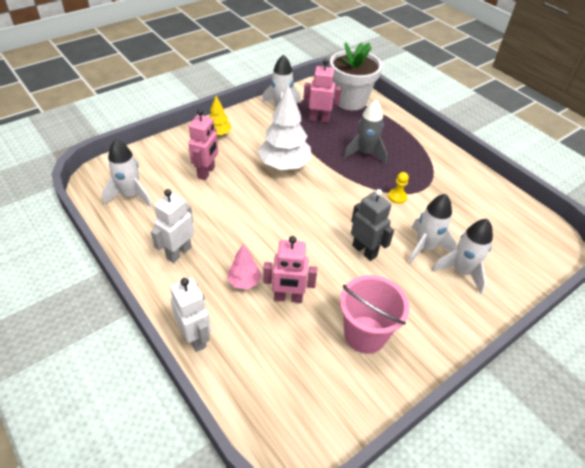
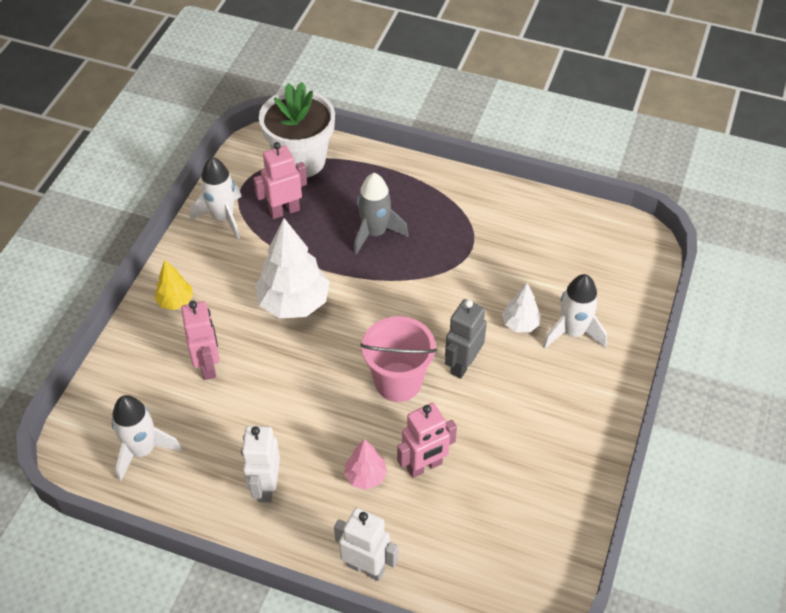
camera: 30 degrees left, 5 degrees up
pink bucket [340,275,409,354] -> pink bucket moved to [360,316,437,402]
grey robot [351,189,394,261] -> grey robot turned 75 degrees counterclockwise [445,299,487,379]
yellow pawn [388,172,409,204] -> none
white rocket [408,194,457,264] -> white tree [502,283,541,332]

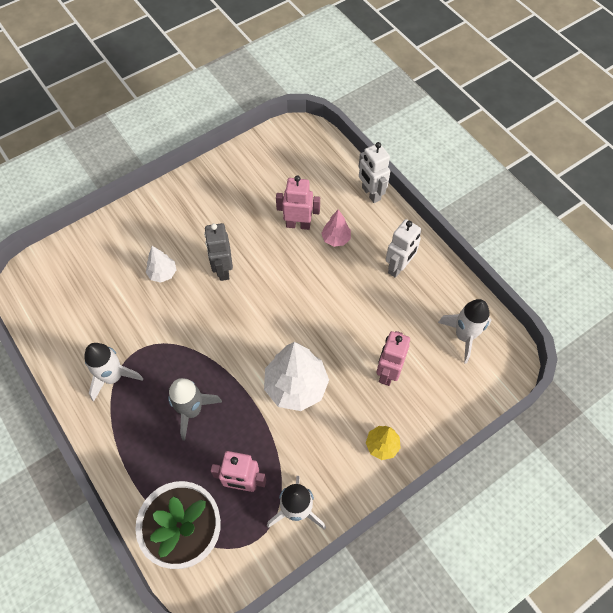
camera: 145 degrees left, 10 degrees up
pink bucket [360,316,437,402] -> none
grey robot [445,299,487,379] -> grey robot turned 105 degrees clockwise [204,223,233,281]
white rocket [543,274,607,349] -> white rocket moved to [84,343,143,402]

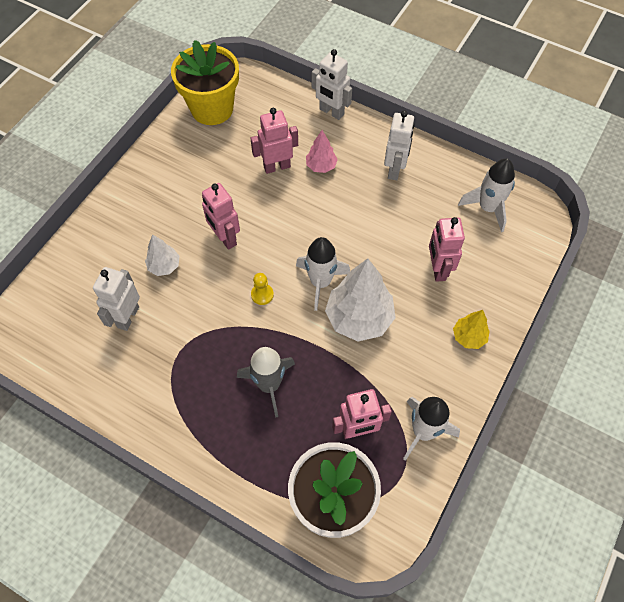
camera: 25 degrees left, 0 degrees up
white rocket [84,343,143,402] -> white rocket moved to [296,237,350,311]
grey robot [204,223,233,281] -> pink robot [202,183,240,250]
none -> white robot [93,267,140,331]
none -> yellow flower pot [171,40,239,125]
none -> yellow pawn [251,273,274,305]

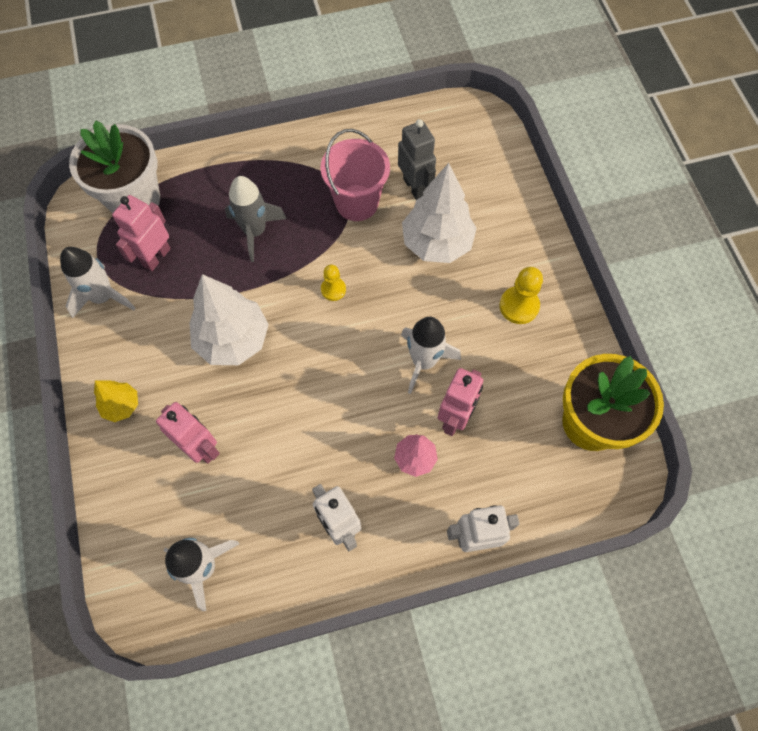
camera: 135 degrees right, 5 degrees up
white robot [93,267,140,331] -> grey robot [398,119,436,200]
white tree [145,234,180,276] -> white tree [402,163,477,263], size x1.93
pink robot [202,183,240,250] -> none
white rocket [296,237,350,311] -> white rocket moved to [401,317,461,394]
none -> pink bucket [321,129,390,221]
none -> yellow pawn [500,267,543,324]

